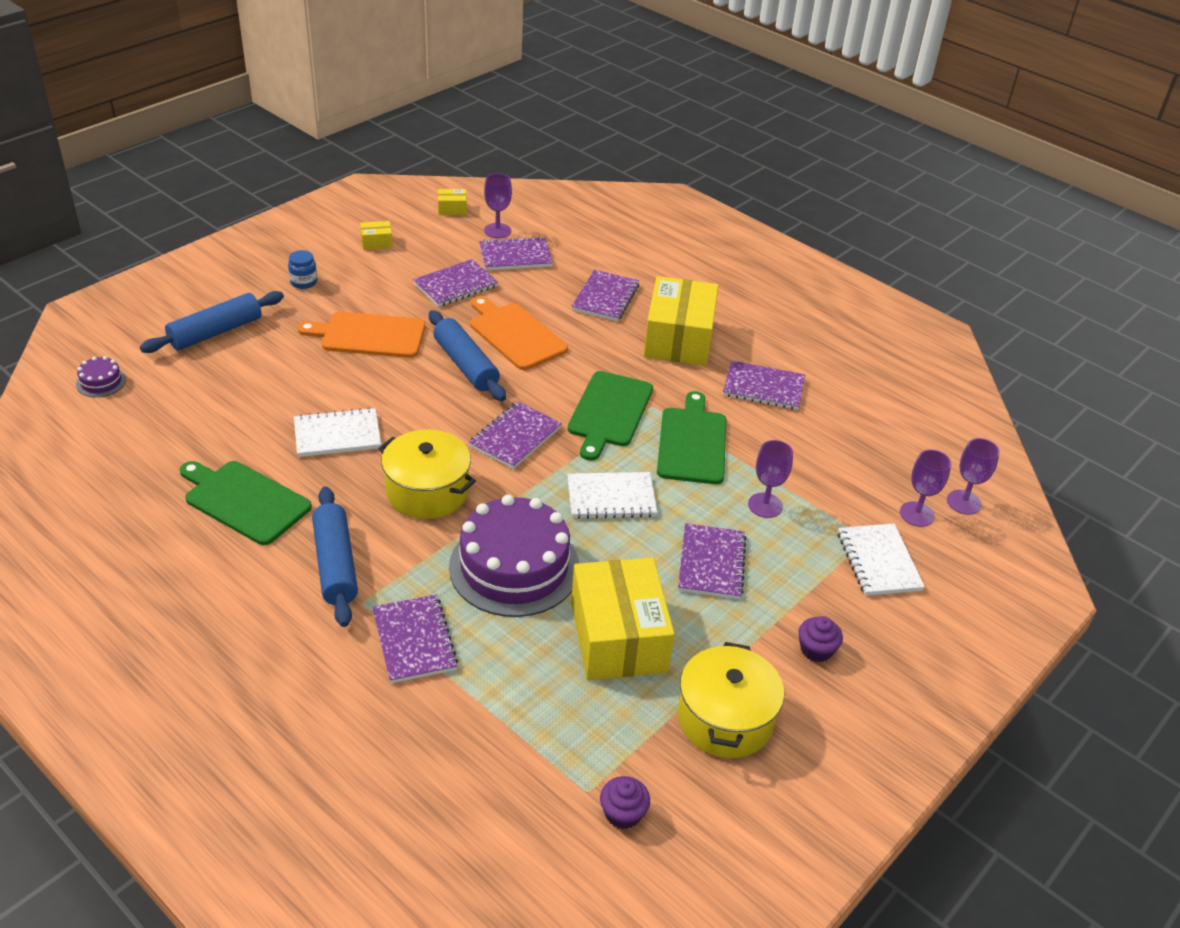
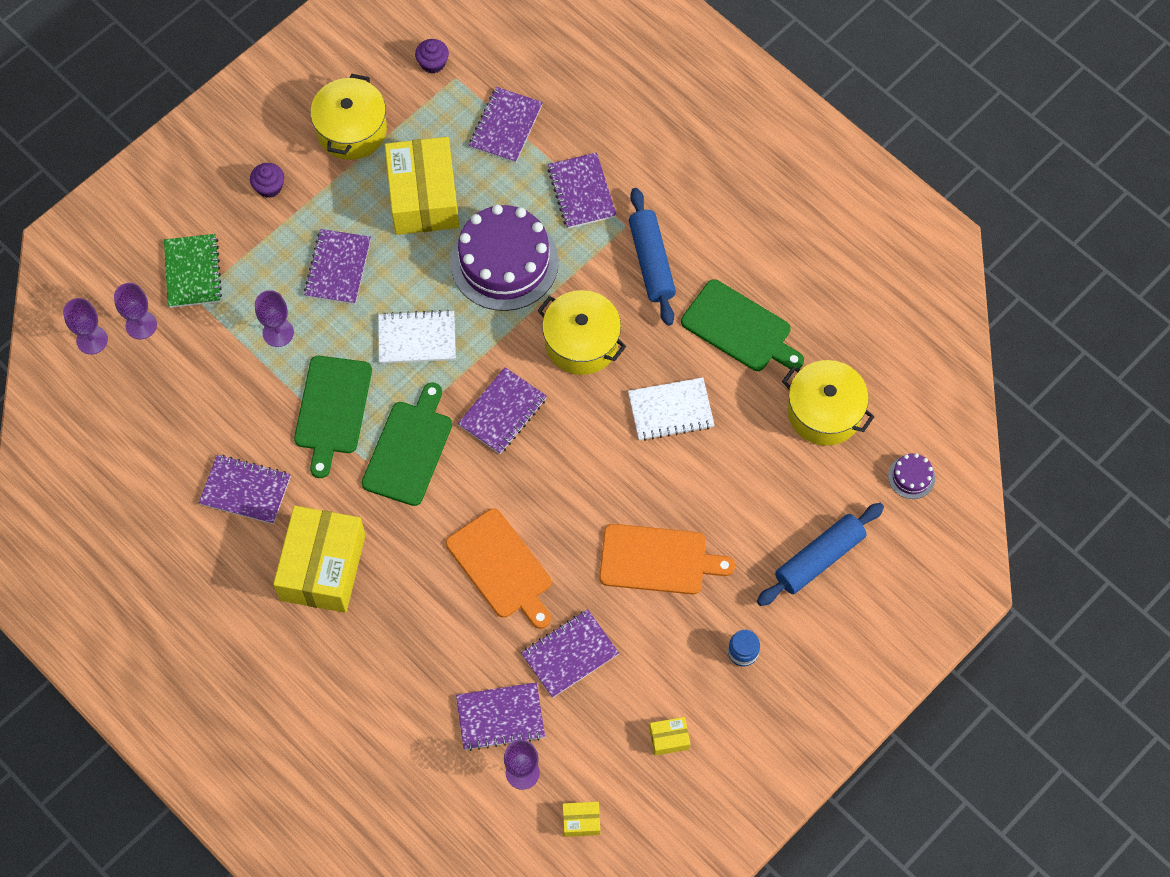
camera: 175 degrees left, 25 degrees up
blue rolling pin [429,310,506,401] -> none
purple notebook [571,270,639,321] -> purple notebook moved to [469,87,543,163]
white notebook [838,524,925,596] -> green notebook [164,234,222,308]
none -> yellow pot [782,360,874,446]

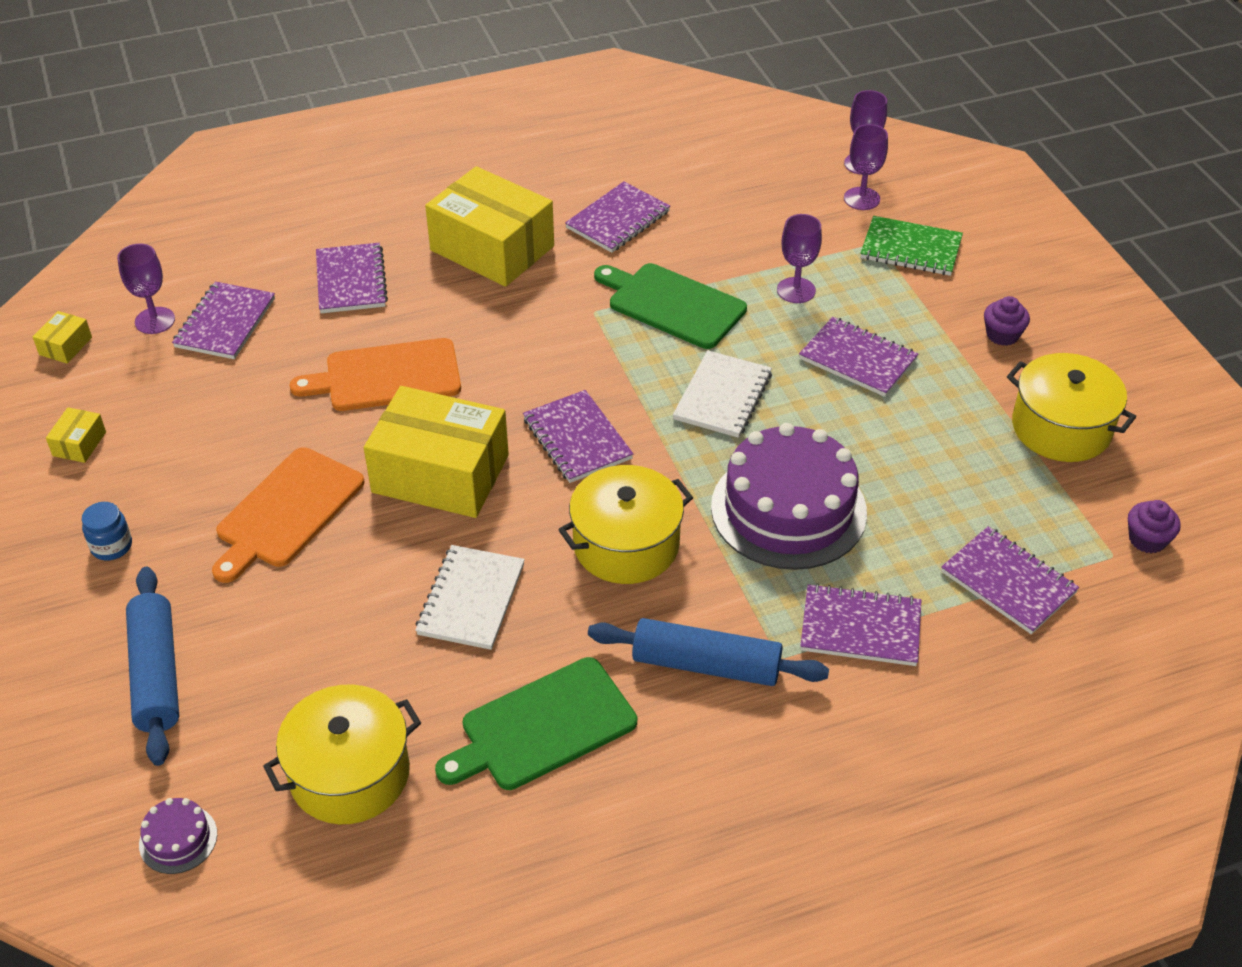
camera: 115 degrees right, 20 degrees down
green cutting board [362,382,452,506] -> none
yellow box [385,137,459,235] -> yellow box moved to [364,386,509,518]
purple notebook [521,609,619,698] -> purple notebook moved to [316,243,388,313]

